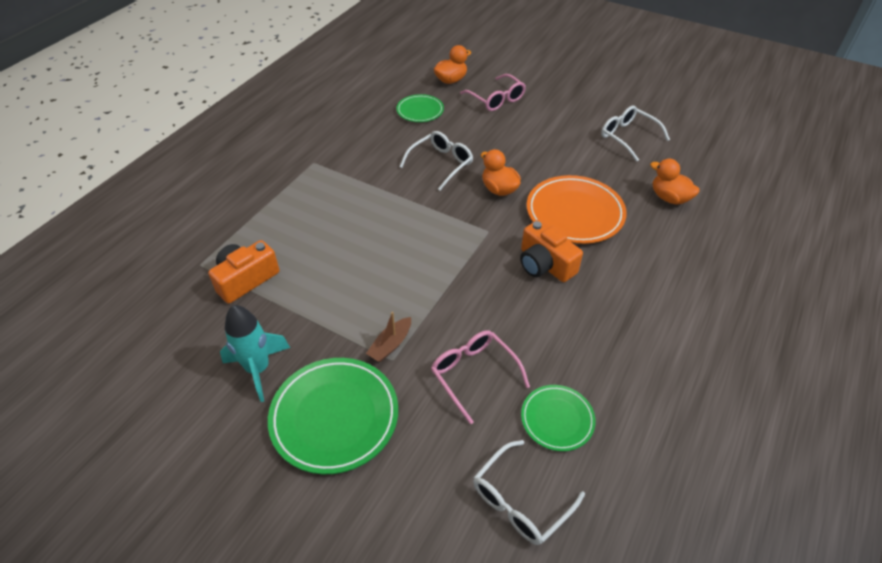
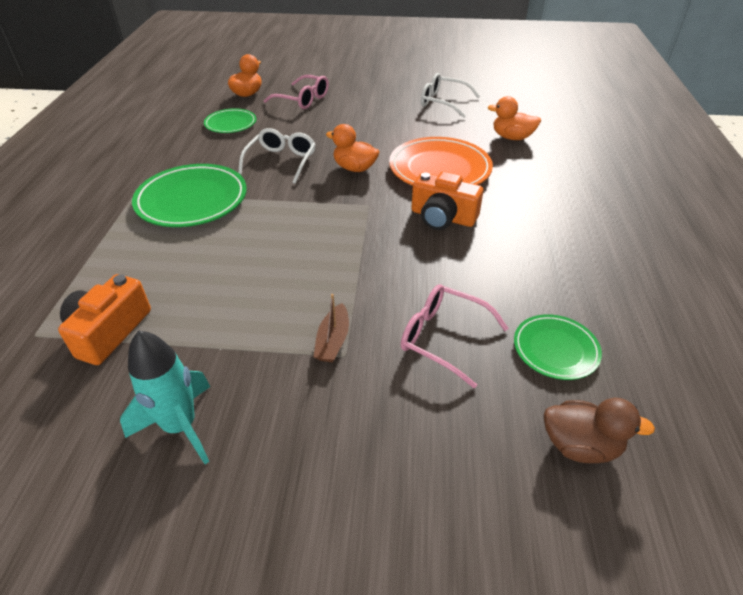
camera: 25 degrees left, 5 degrees down
green plate [268,358,398,474] -> green plate moved to [132,164,247,227]
white glasses [473,440,585,545] -> brown duck [544,398,655,463]

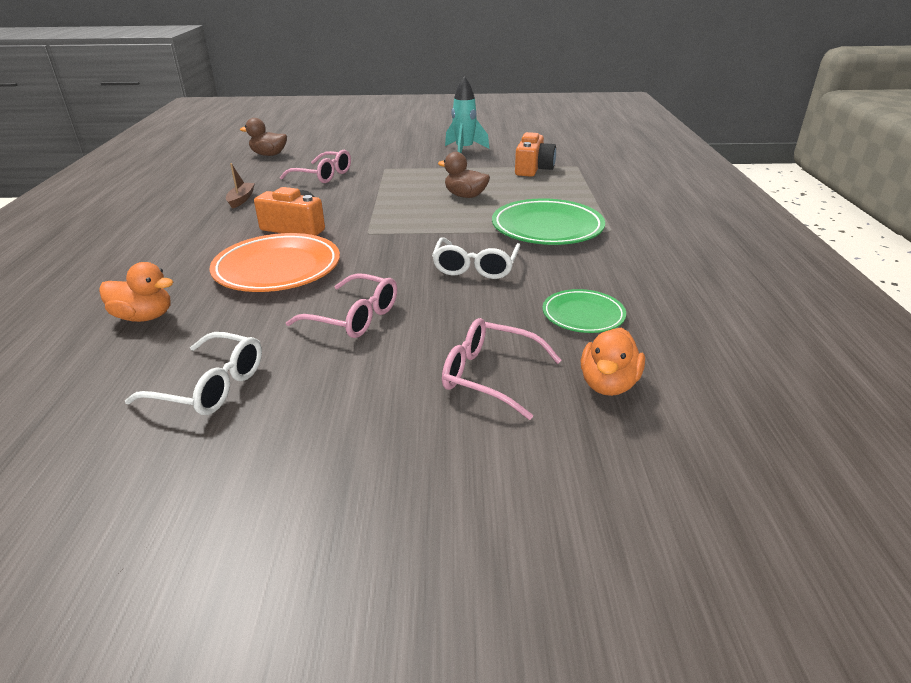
camera: 175 degrees right, 10 degrees down
brown boat [314,294,349,363] -> brown boat moved to [226,163,255,209]
orange duck [326,124,379,172] -> none
green plate [514,314,602,380] -> none
none -> pink glasses [286,273,397,338]
none -> brown duck [438,152,490,198]

